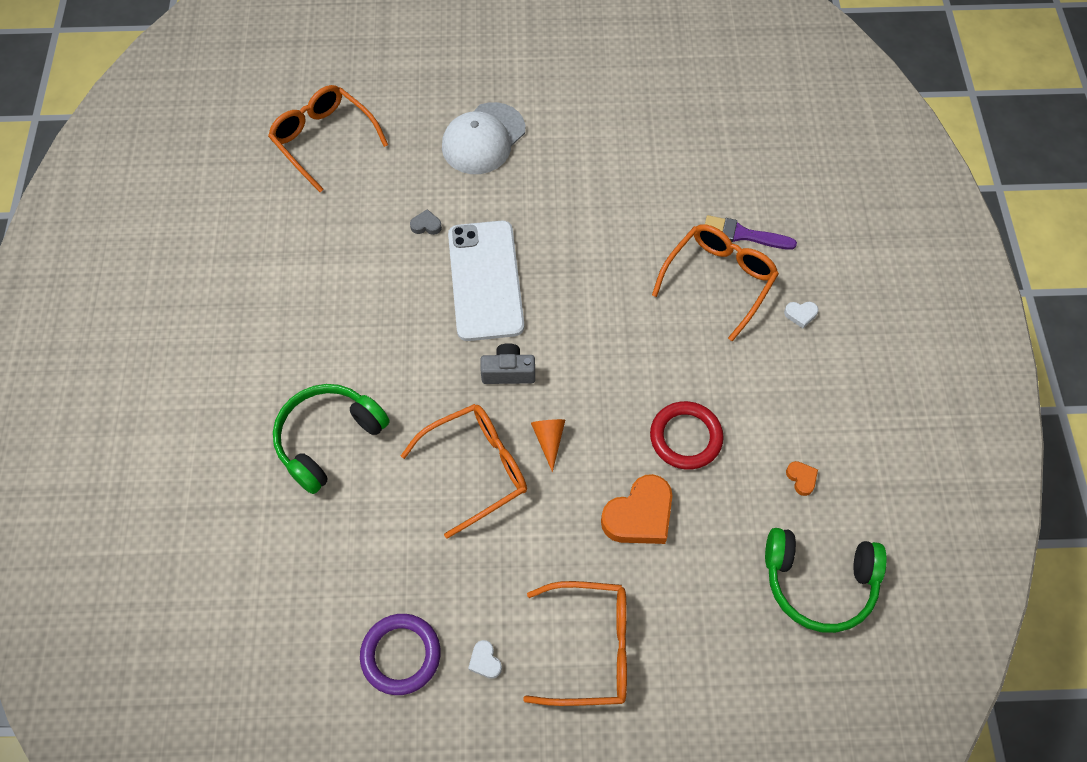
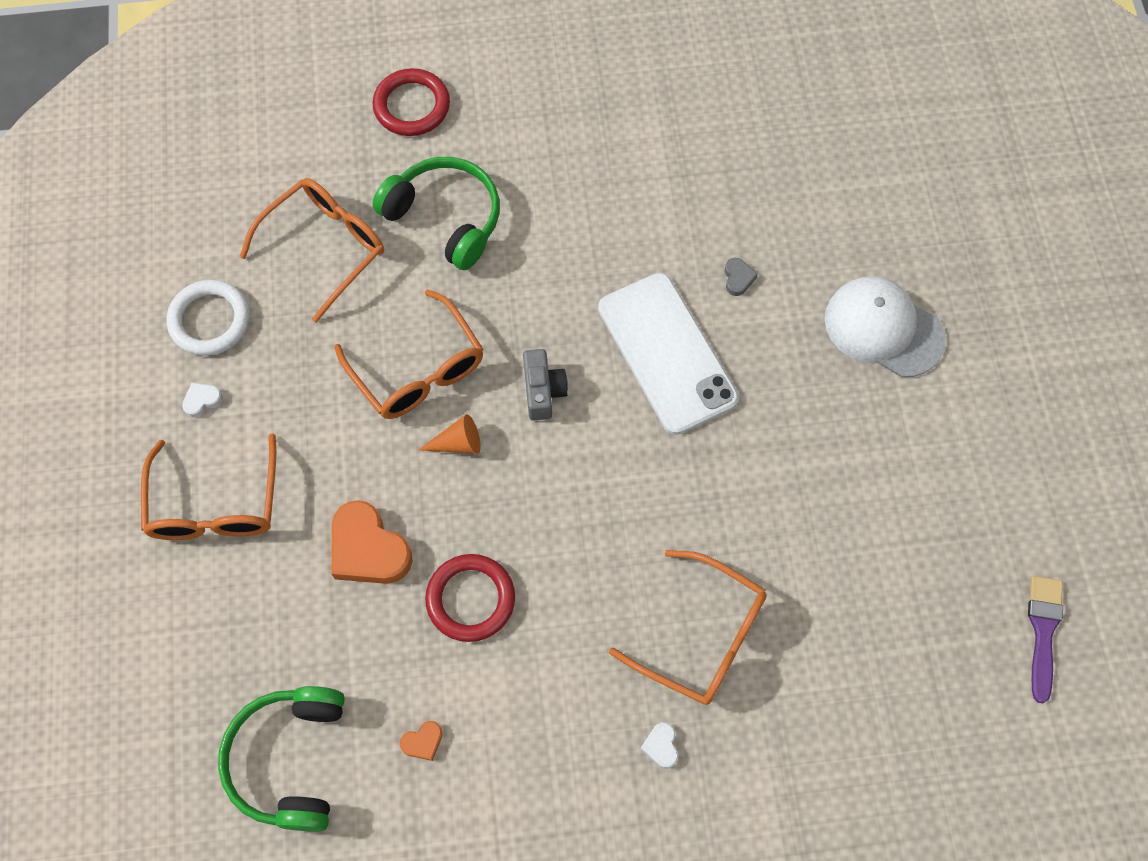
camera: 85 degrees right, 5 degrees up
orange glasses [268,85,388,192] -> orange glasses moved to [239,178,384,323]
purple ring [360,614,441,695] -> white ring [167,280,250,356]
white phone [448,221,524,341] -> white phone turned 75 degrees clockwise [598,273,739,435]
purple brush [705,215,797,250] -> purple brush moved to [1028,576,1063,703]
none -> red ring [372,68,450,136]

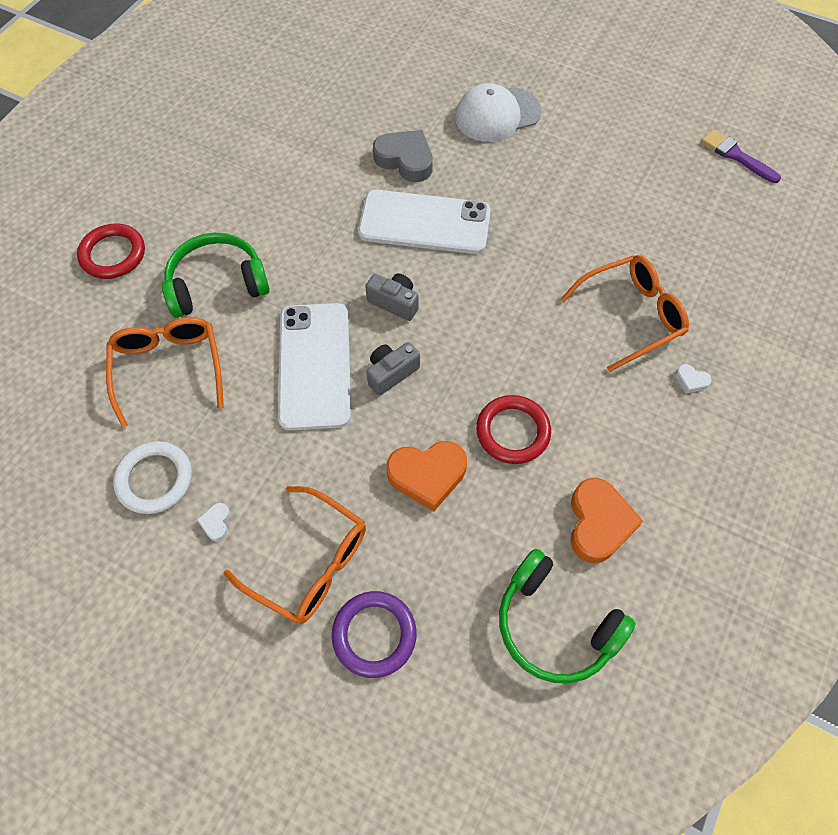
camera: 55 degrees left, 5 degrees down
orange glasses [334,289,483,419] -> white phone [278,303,351,431]
orange heart [400,721,443,761] -> orange heart [570,478,643,563], size x2.21
orange cone [418,414,481,454] -> grey camera [367,342,420,396]
grey heart [725,258,758,296] -> grey heart [373,130,433,182], size x2.21
none -> purple ring [332,591,416,678]

